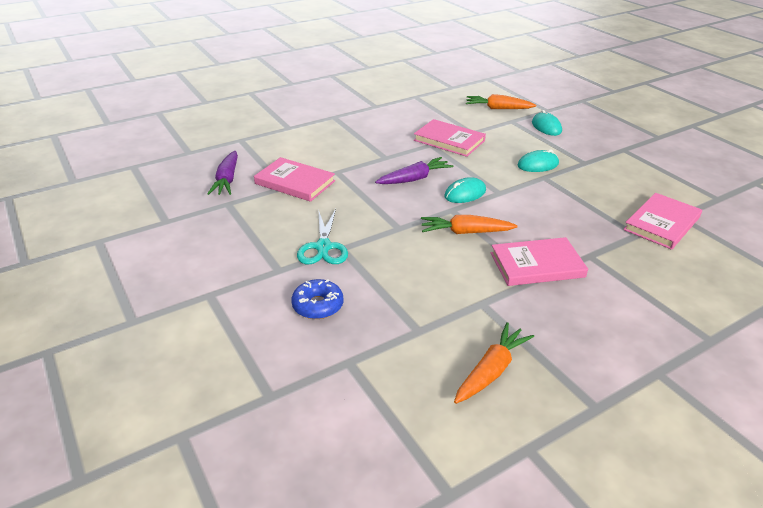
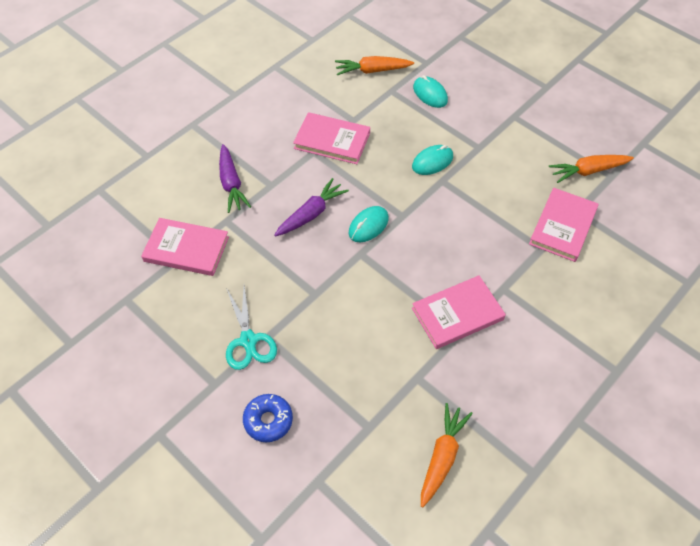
camera: 15 degrees left, 20 degrees up
purple carrot [207,151,238,195] -> purple carrot moved to [219,144,251,213]
orange carrot [421,215,518,234] -> orange carrot moved to [549,155,634,183]

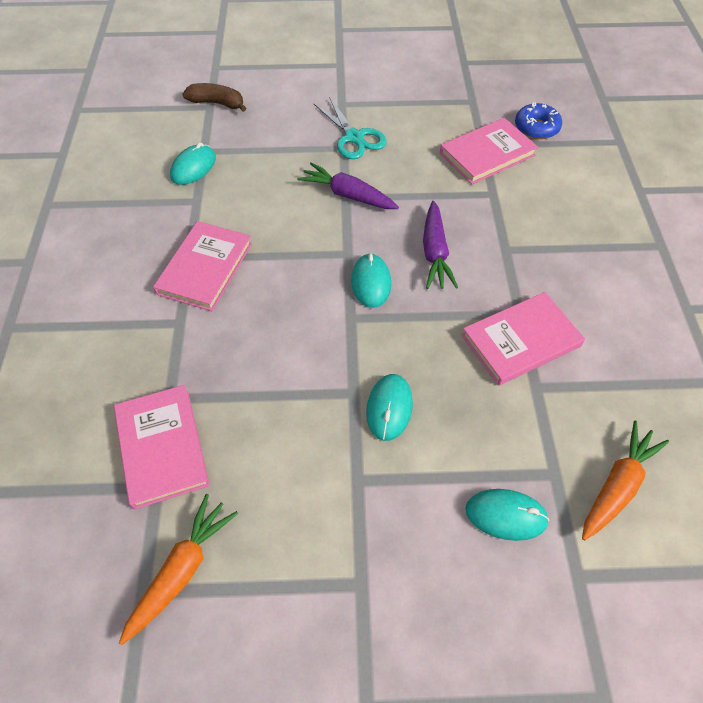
camera: 135 degrees right, 0 degrees up
purple carrot [219,144,251,213] -> purple carrot moved to [297,162,399,209]
turquoise scissors [226,286,277,370] -> turquoise scissors turned 150 degrees counterclockwise [313,97,387,159]
blue donut [243,394,293,442] -> blue donut moved to [515,102,562,139]
orange carrot [421,403,473,508] -> none
none -> turquoise mouse [170,142,216,185]
none -> brown banana [183,83,246,112]

